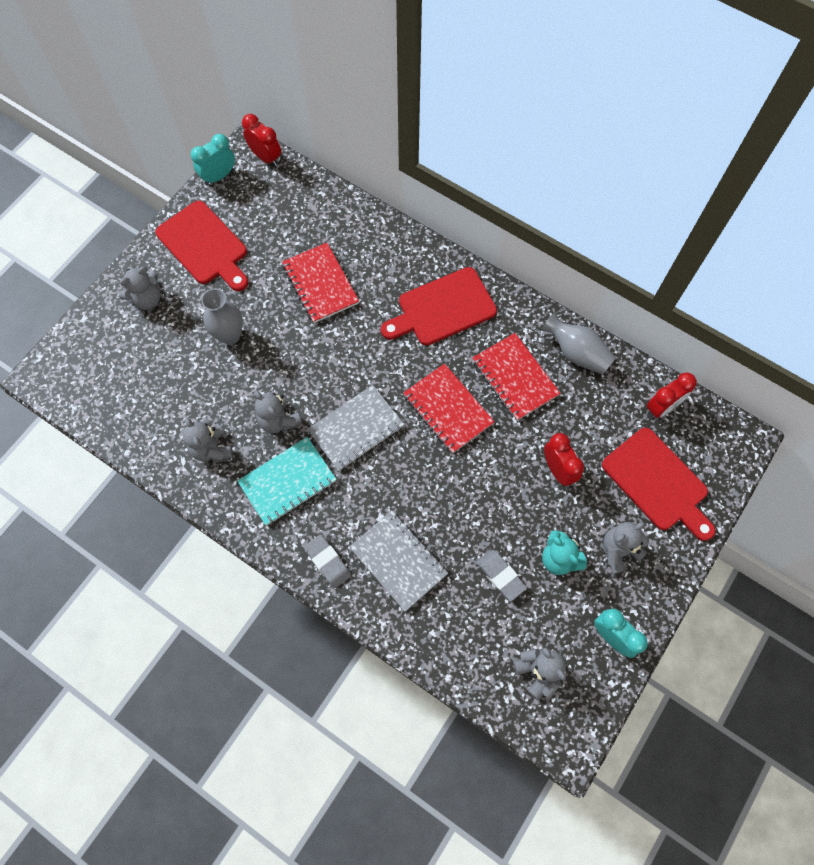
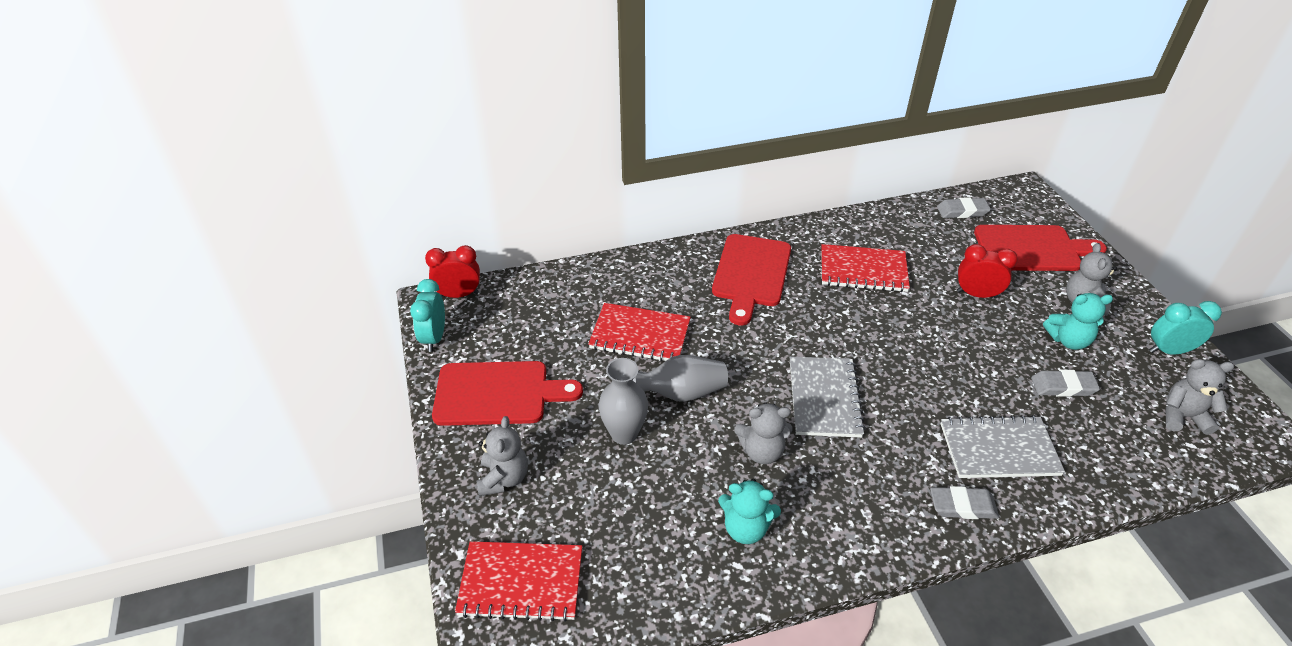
camera: 50 degrees left, 25 degrees down
grey teddy bear [183,418,233,461] -> turquoise teddy bear [718,479,781,544]
turquoise notebook [237,437,337,526] -> none
red notebook [403,363,495,454] -> red notebook moved to [455,541,582,622]
grey vase [541,312,615,375] -> grey vase moved to [633,355,728,402]
red clock [647,372,697,418] -> grey eraser [937,197,991,218]

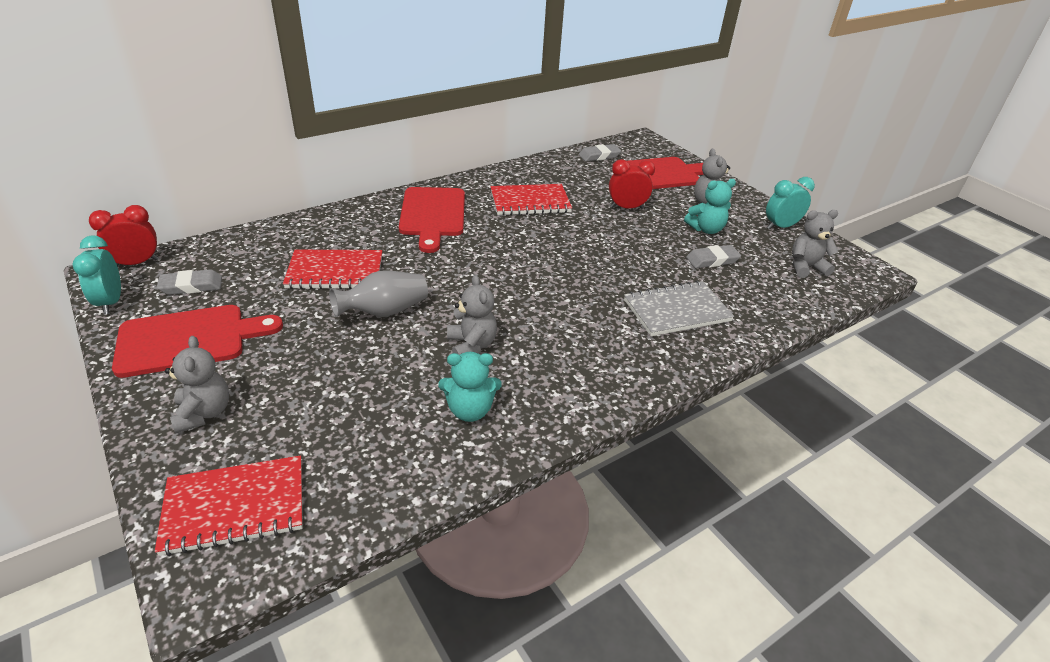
camera: 20 degrees left, 5 degrees down
grey vase [598,358,648,445] -> none
grey teddy bear [734,403,793,464] -> grey teddy bear turned 90 degrees counterclockwise [447,275,497,355]
grey notebook [790,356,865,438] -> none
grey eraser [930,486,999,519] -> grey eraser moved to [157,269,222,295]

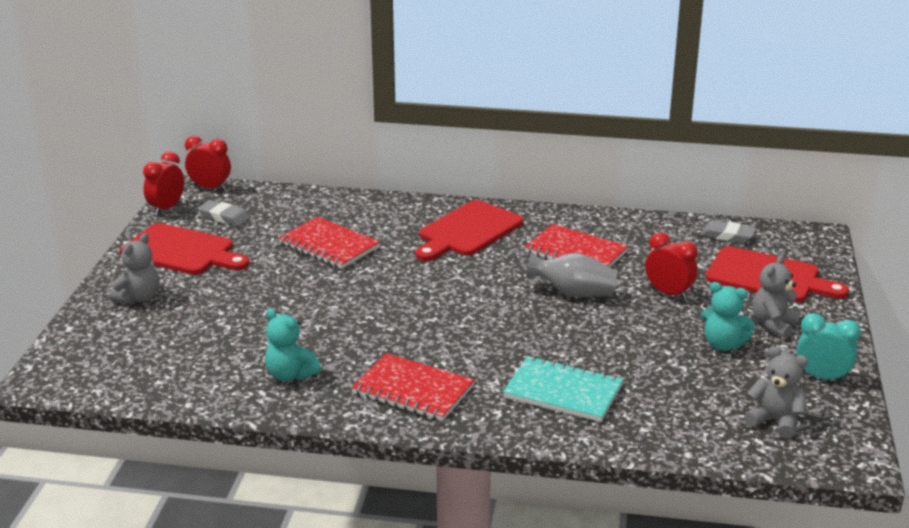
camera: 45 degrees right, 10 degrees down
turquoise clock [72,235,121,314] -> red clock [143,151,184,215]
red notebook [155,456,303,556] -> red notebook moved to [351,353,475,421]
grey vase [329,270,428,317] -> grey vase moved to [526,252,618,297]
grey teddy bear [447,275,497,355] -> none
grey notebook [624,281,734,336] -> turquoise notebook [503,356,623,422]
grey eraser [686,245,741,268] -> none

